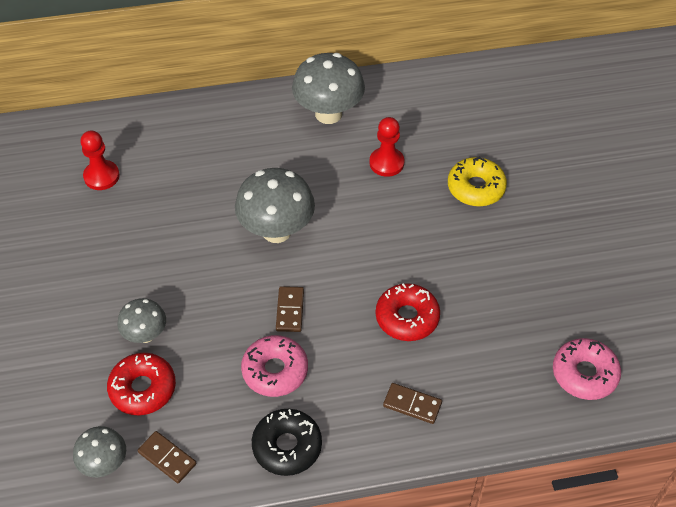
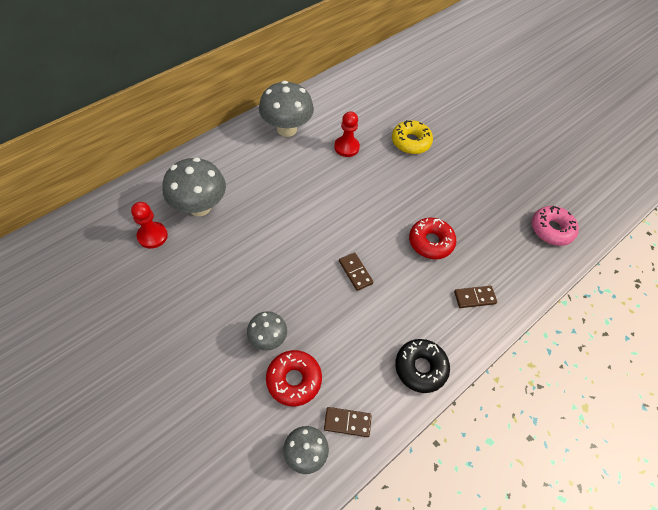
camera: 35 degrees left, 5 degrees up
grey mushroom [235,168,315,243] -> grey mushroom moved to [163,157,226,216]
pink donut [241,335,308,397] -> none

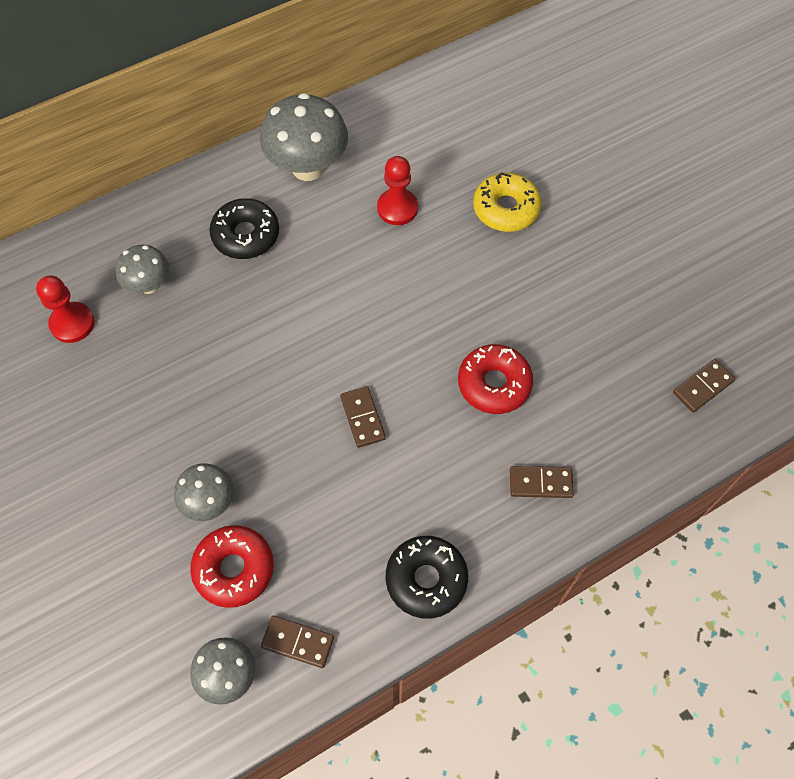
camera: 15 degrees right, 5 degrees up
grey mushroom [163,157,226,216] -> grey mushroom [115,245,169,294], size x0.57
pink donut [532,206,579,246] -> brown domino [673,359,735,413]
none -> black donut [209,198,279,259]

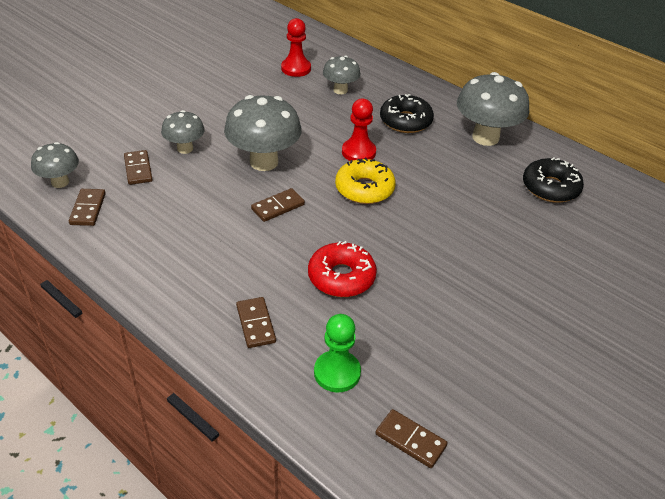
camera: 70 degrees right, 20 degrees down
red donut [190,525,274,608] -> brown domino [124,150,153,185]
red pawn [377,156,418,225] -> red pawn moved to [342,99,376,161]
black donut [386,536,468,619] -> black donut moved to [523,157,584,203]
yellow donut [473,172,542,232] -> yellow donut moved to [335,157,396,204]
none -> grey mushroom [224,95,302,171]
none -> green pawn [314,314,361,392]

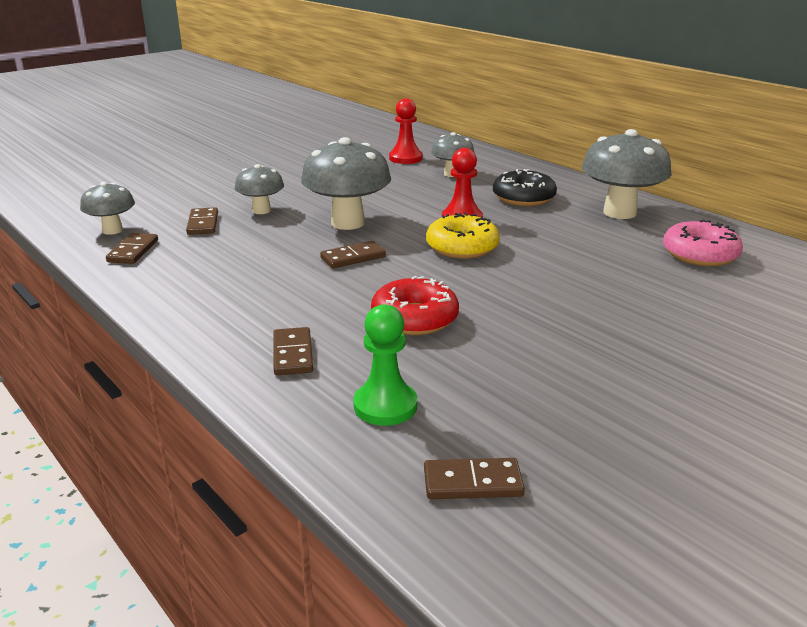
camera: 10 degrees right, 15 degrees down
brown domino [376,409,448,468] -> brown domino turned 45 degrees counterclockwise [424,458,525,499]
black donut [523,157,584,203] -> pink donut [663,220,743,266]

